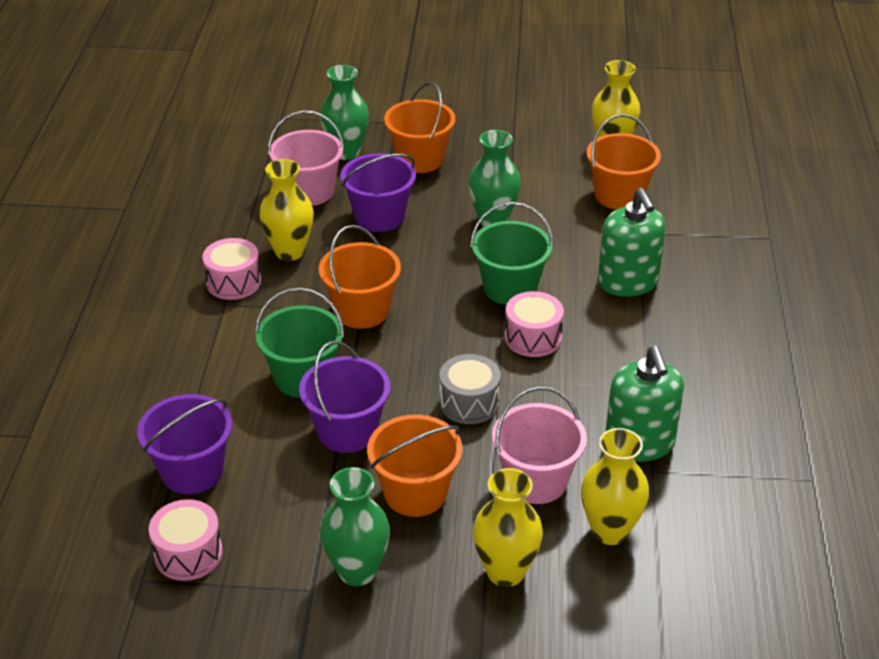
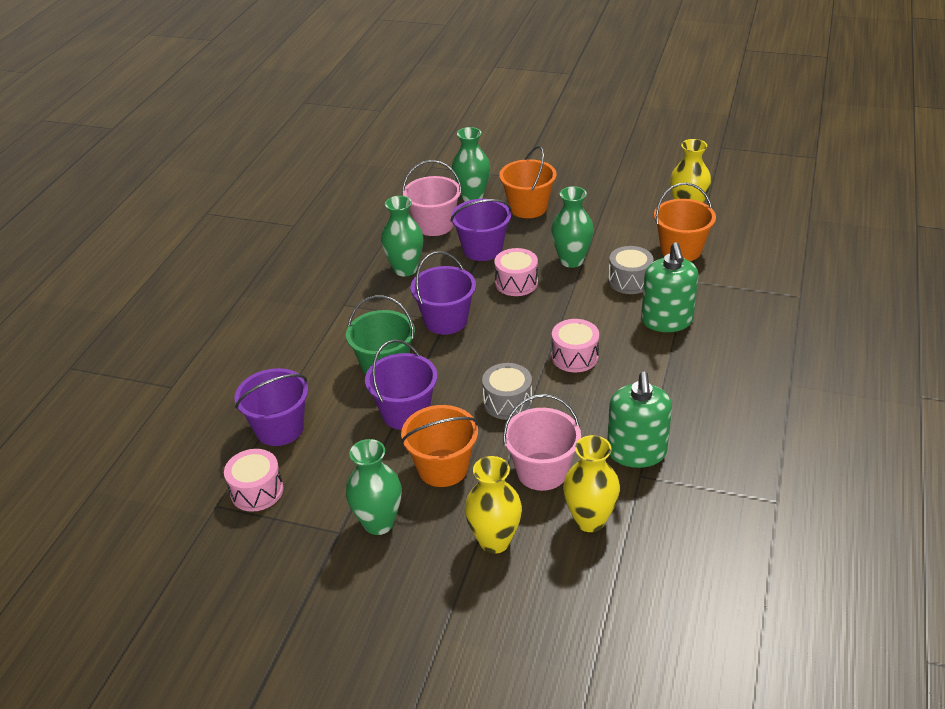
camera: 15 degrees right, 0 degrees up
pink drum [202,238,261,300] -> pink drum moved to [494,248,538,296]
yellow vase [260,159,314,261] -> green vase [381,196,423,276]
orange bucket [319,225,401,329] -> purple bucket [411,251,476,335]
green bucket [470,202,554,305] -> none
none -> grey drum [608,246,653,294]

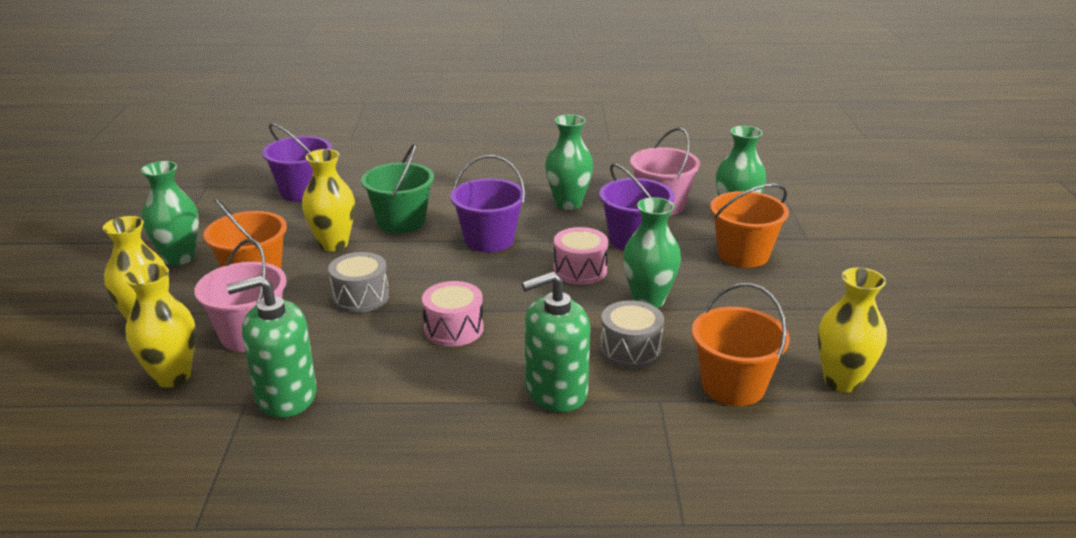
camera: 70 degrees right, 10 degrees down
pink drum [224,449,283,512] -> none
purple bucket [365,340,437,430] -> yellow vase [302,149,355,251]

